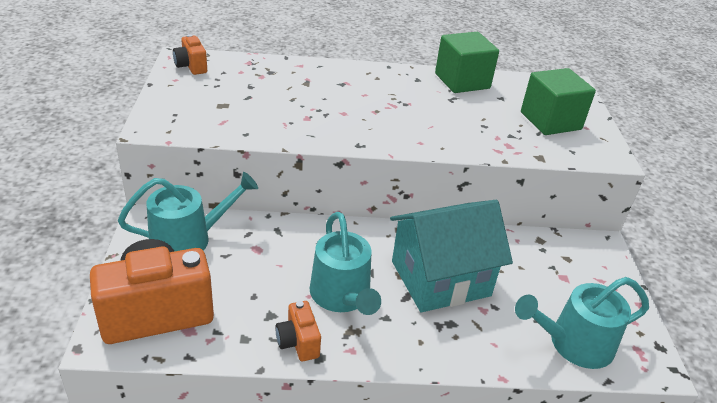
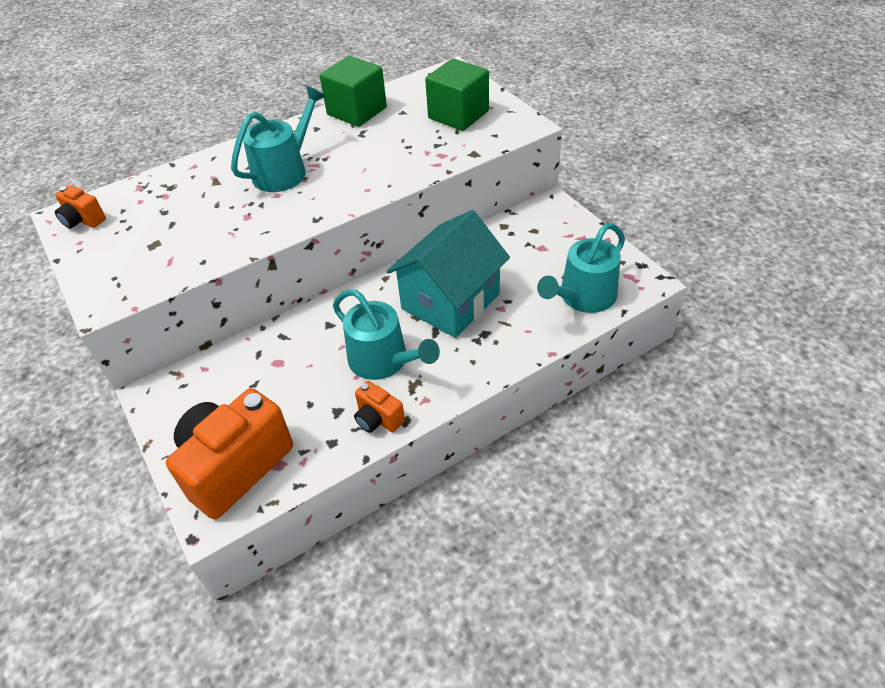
camera: 25 degrees left, 10 degrees up
turquoise watering can [118,172,258,251] -> turquoise watering can moved to [231,86,325,192]

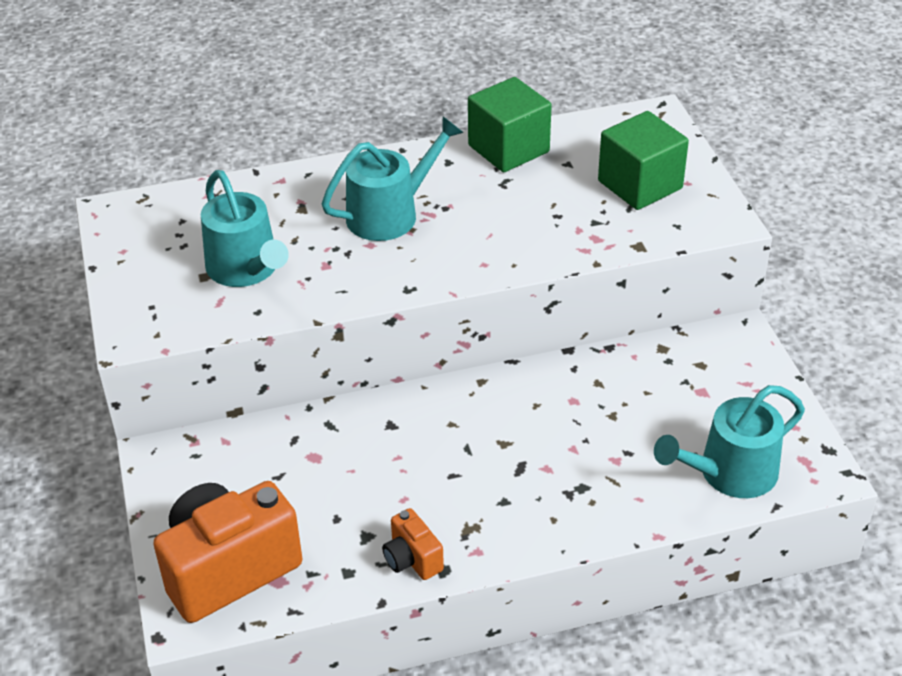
camera: 15 degrees right, 5 degrees down
orange camera [55,186,106,229] -> none
turquoise watering can [333,289,440,380] -> turquoise watering can moved to [201,170,289,287]
turquoise house [387,210,510,338] -> none

